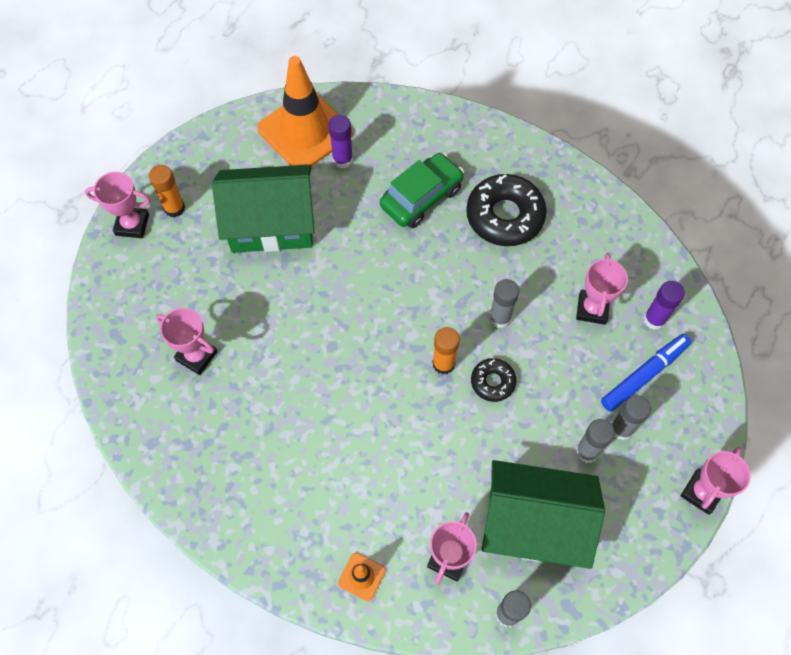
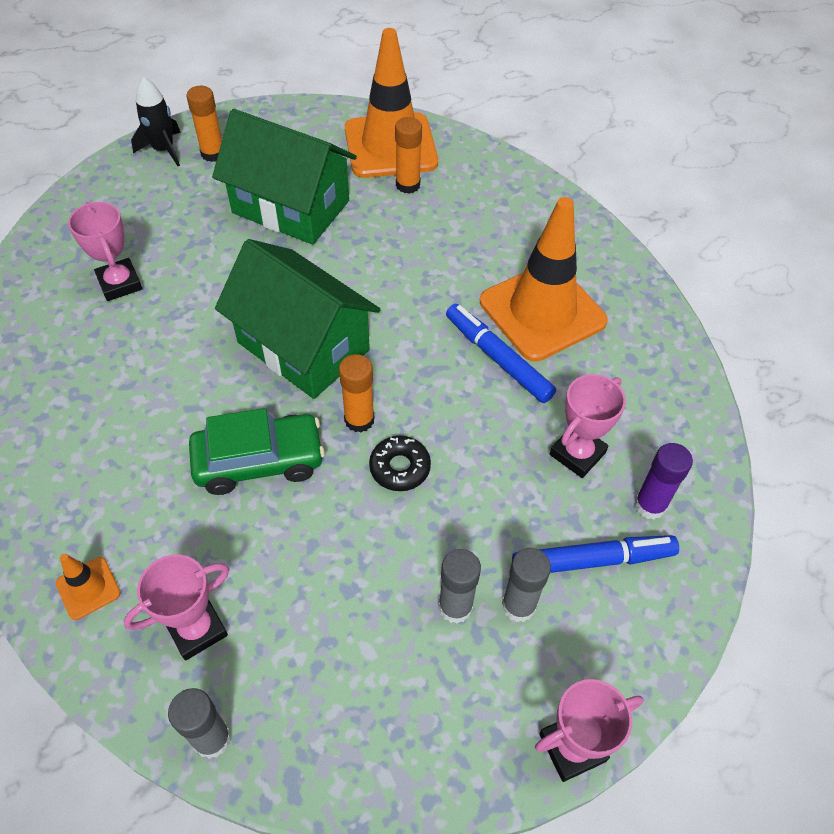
camera: 30 degrees right, 10 degrees down
pink trophy [85,172,151,238] -> black rocket [131,77,181,166]
purple glue stick [328,115,353,168] -> orange glue stick [395,117,422,193]
green car [380,153,464,228] -> green car moved to [189,408,325,495]
black donut [466,174,547,246] -> orange traffic cone [480,197,608,362]
green house [482,460,605,569] -> green house moved to [215,239,381,399]
grey glue stick [489,279,519,328] -> none
none -> blue marker [446,304,556,403]

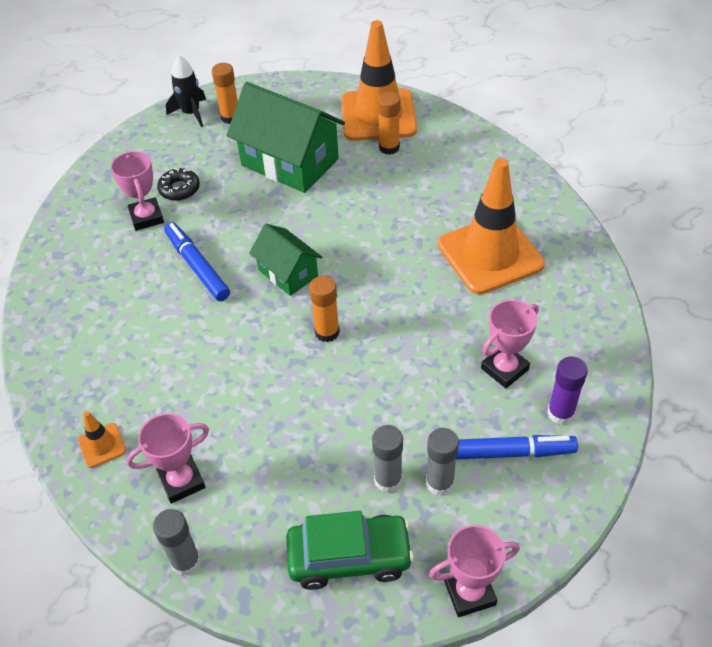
camera: 10 degrees right, 5 degrees down
green car [189,408,325,495] -> green car moved to [286,511,414,590]
green house [215,239,381,399] -> green house [249,224,322,296], size x0.56
black donut [369,436,431,491] -> black donut moved to [157,168,200,201]
blue marker [446,304,556,403] -> blue marker moved to [164,222,230,301]

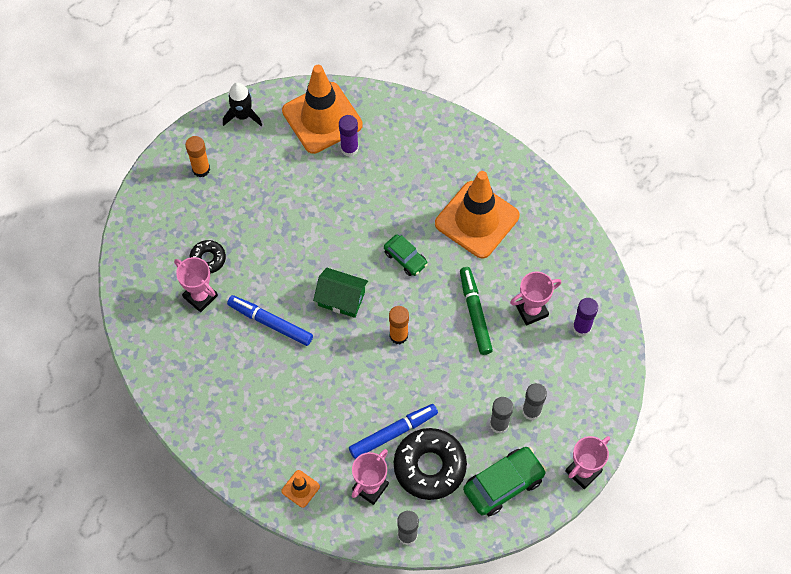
camera: 30 degrees left, 15 degrees up
black rocket [166,55,206,127] -> black rocket moved to [223,82,262,126]
green house [226,82,345,193] -> none
orange glue stick [378,92,400,155] -> purple glue stick [339,115,359,157]
blue marker [456,435,578,459] -> blue marker moved to [349,404,438,459]
pink trophy [481,300,539,388] -> pink trophy turned 45 degrees clockwise [510,272,561,326]
none -> green car [384,234,428,276]
none -> black donut [394,428,467,500]
none -> green marker [460,267,493,355]

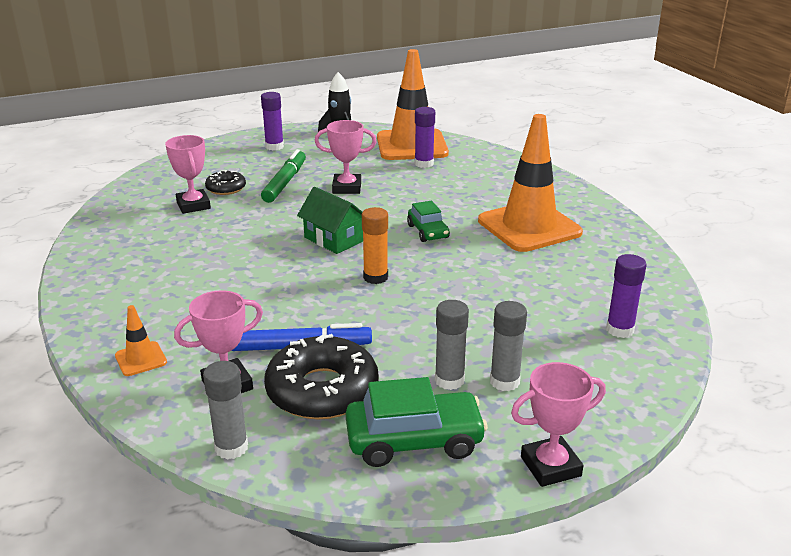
camera: 25 degrees right, 35 degrees down
orange glue stick [185,136,210,177] -> purple glue stick [261,92,284,150]
blue marker [227,295,313,346] -> none
green marker [460,267,493,355] -> green marker moved to [261,149,306,203]
pink trophy [510,272,561,326] -> pink trophy moved to [315,120,377,194]

